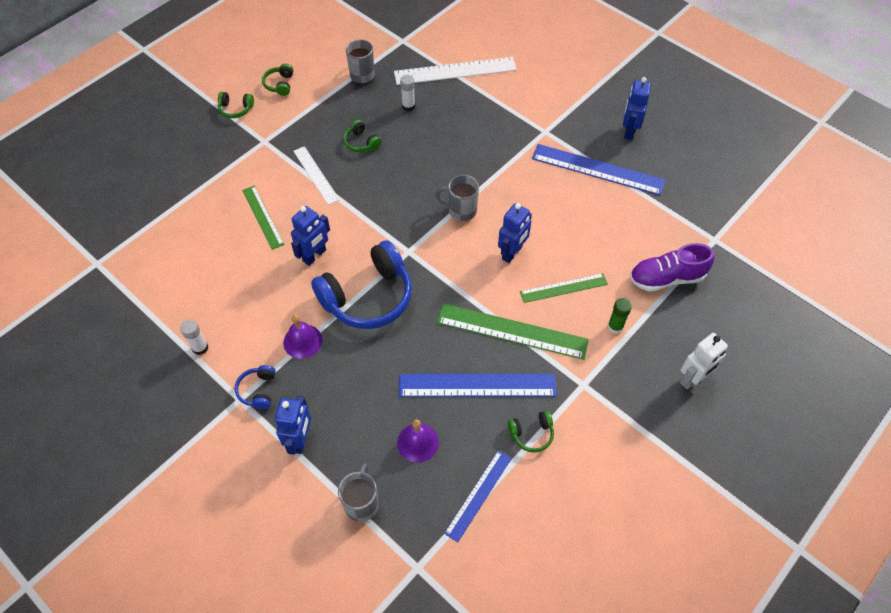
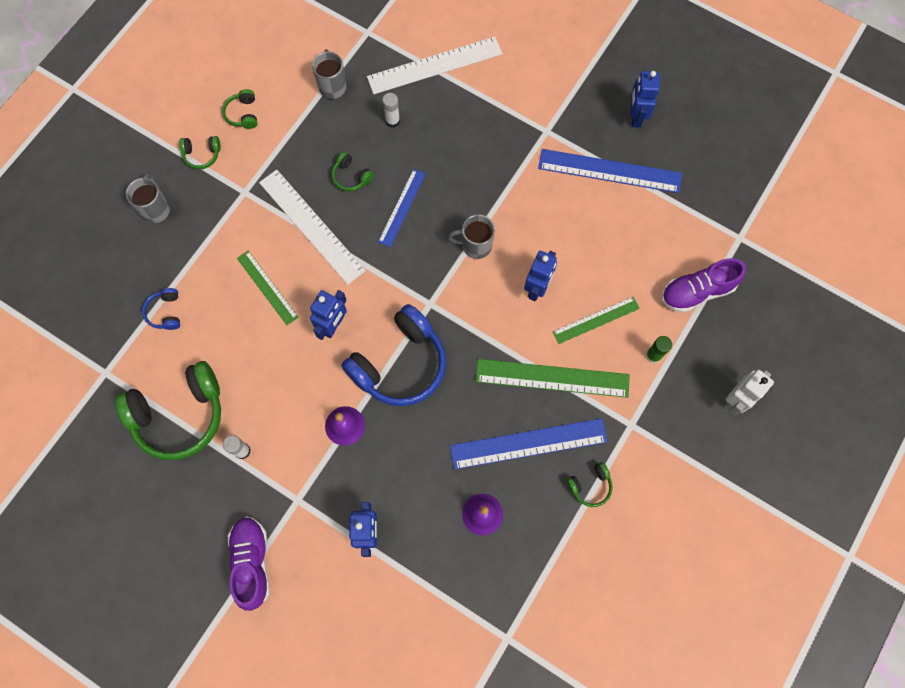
camera: 10 degrees left, 15 degrees up
blue headphones [235,365,276,409] -> blue headphones moved to [142,288,180,330]
white ruler [293,146,340,205] -> white ruler [259,170,366,285], size x1.65
grey mug [338,463,379,522] -> grey mug moved to [126,173,170,223]
blue ruler [444,450,512,542] -> blue ruler moved to [378,169,426,247]
none -> green headphones [115,361,221,460]
none -> purple shoe [228,516,270,611]

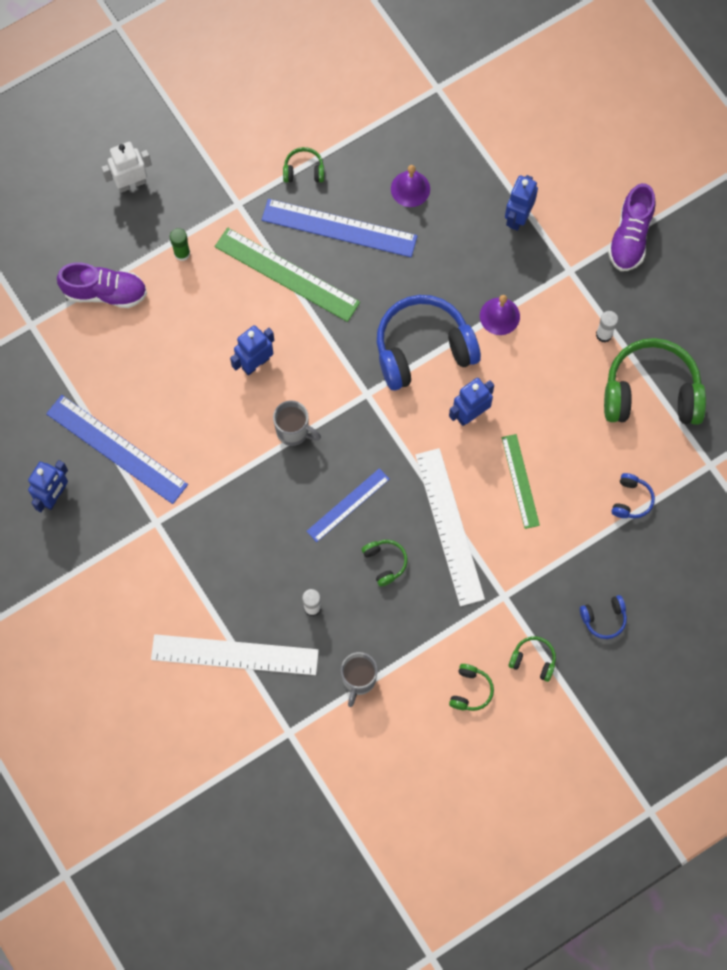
camera: 155 degrees left, 0 degrees up
grey mug [126,173,170,223] -> blue headphones [580,595,627,639]
green ruler [553,297,640,344] -> none

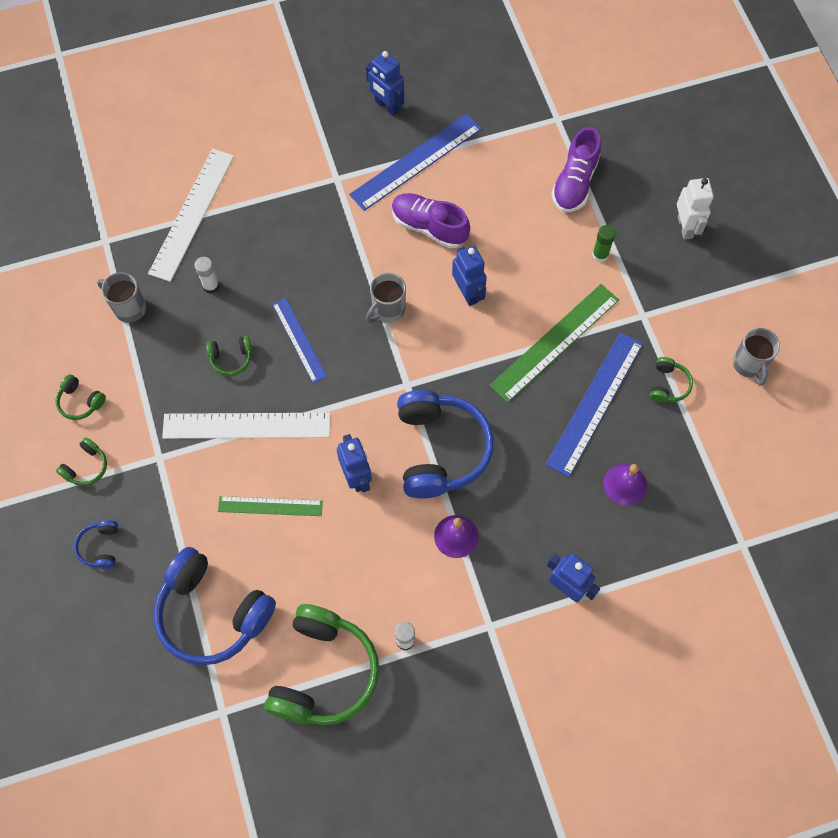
camera: 105 degrees right, 5 degrees down
purple shoe [608,183,656,271] -> purple shoe moved to [392,193,470,248]
blue headphones [611,473,655,519] -> blue headphones [154,547,276,665], size x2.28
none -> grey mug [733,328,780,386]

